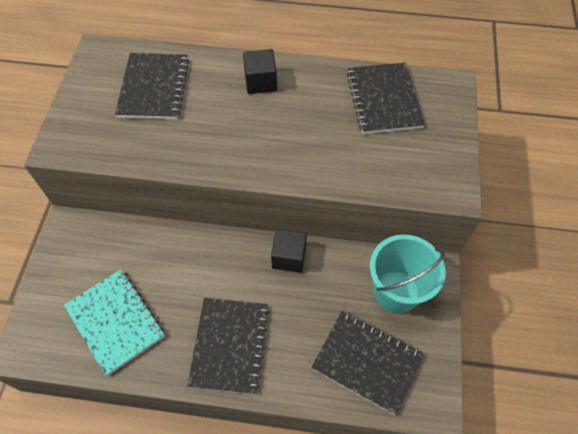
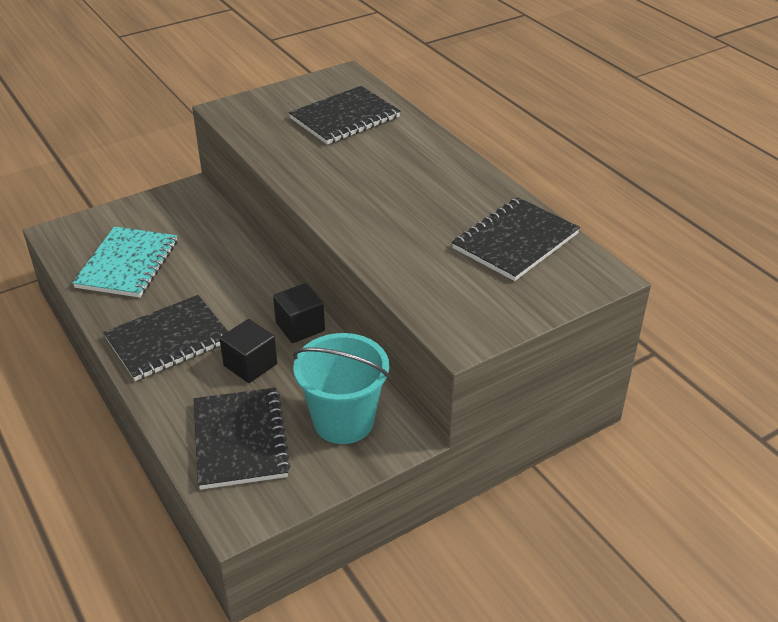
camera: 50 degrees right, 20 degrees down
black cube [243,49,277,94] -> black cube moved to [219,319,277,383]

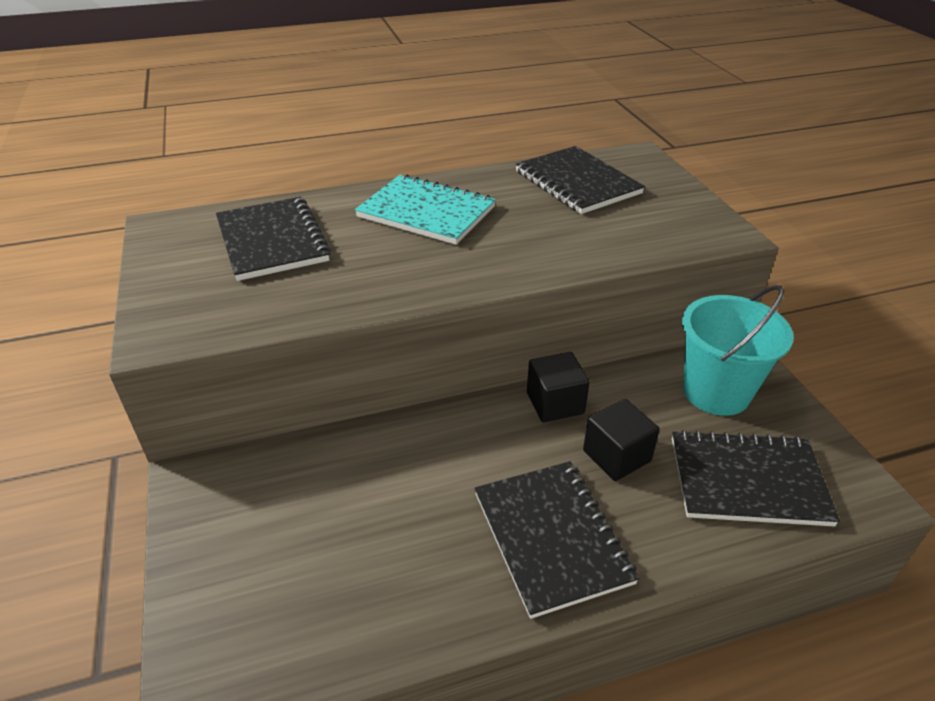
camera: 75 degrees left, 0 degrees up
turquoise notebook [72,227,177,298] -> turquoise notebook moved to [355,174,496,245]

